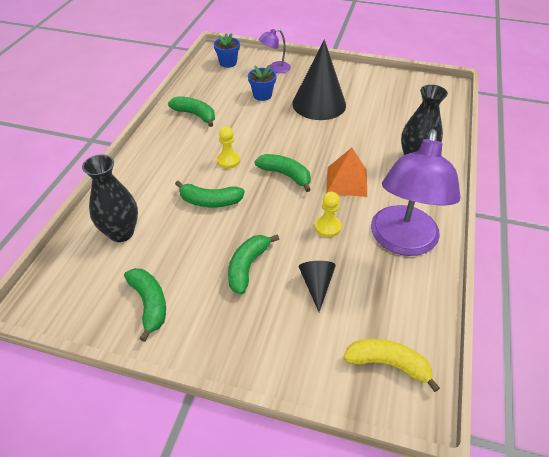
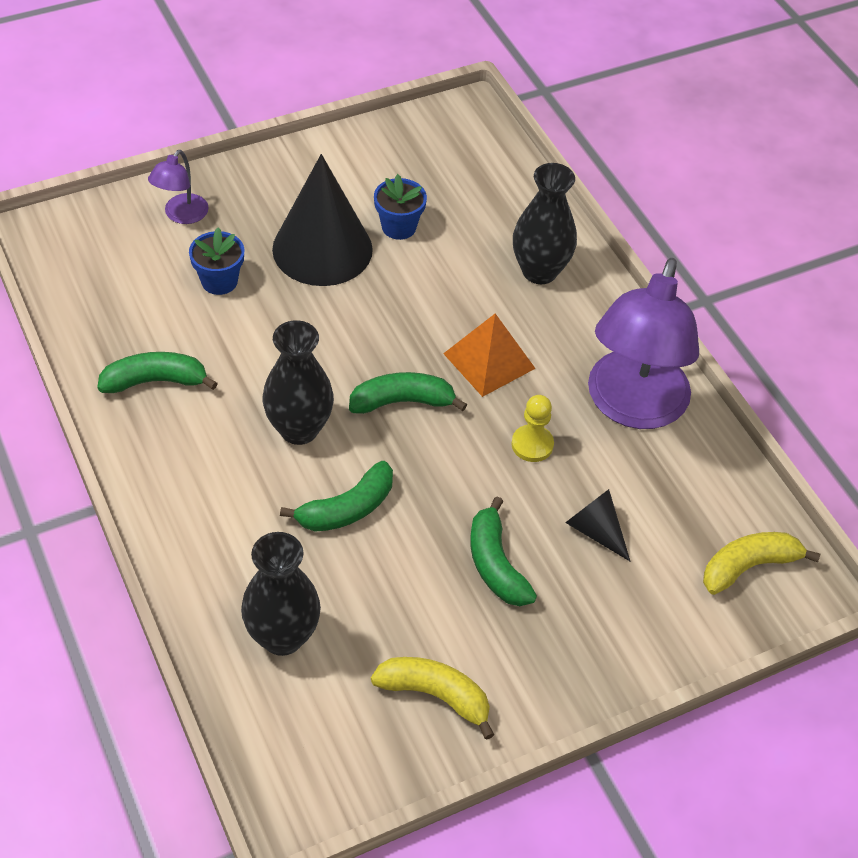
camera: 45 degrees left, 5 degrees up
green banana [124,268,166,342] -> yellow banana [371,657,494,740]
blue flower pot [214,33,240,68] -> blue flower pot moved to [374,174,427,240]
yellow pawn [217,126,240,169] -> black vase [262,320,334,445]
purple lamp [371,129,460,256] -> purple lamp turned 45 degrees clockwise [588,258,699,429]

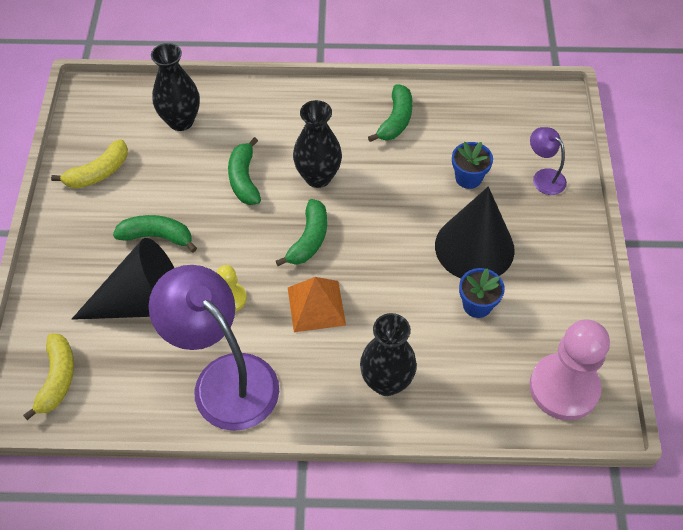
camera: 120 degrees right, 5 degrees up
black cone [565,489,630,561] -> black cone [72,238,174,320], size x2.09
none -> pink pawn [529,320,610,420]

